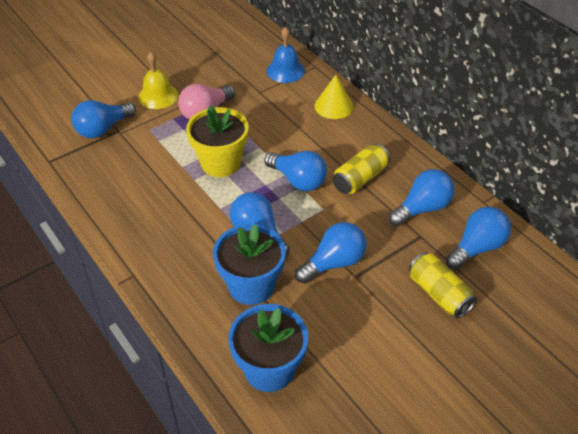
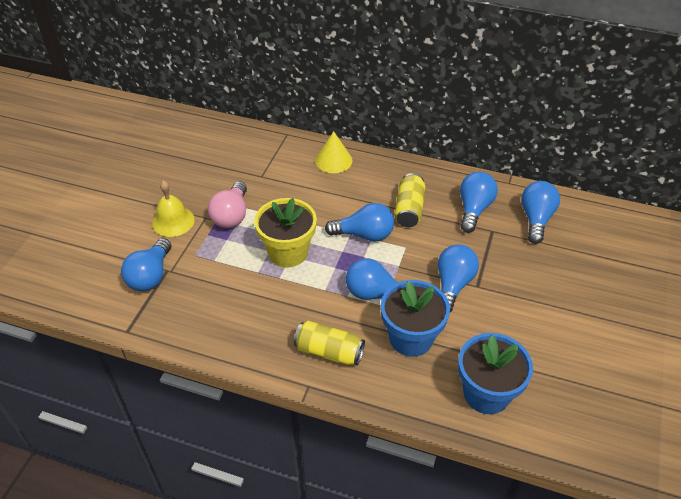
camera: 35 degrees left, 0 degrees up
blue bell [266,27,305,83] -> none
yellow can [409,252,477,318] -> yellow can moved to [294,321,365,366]

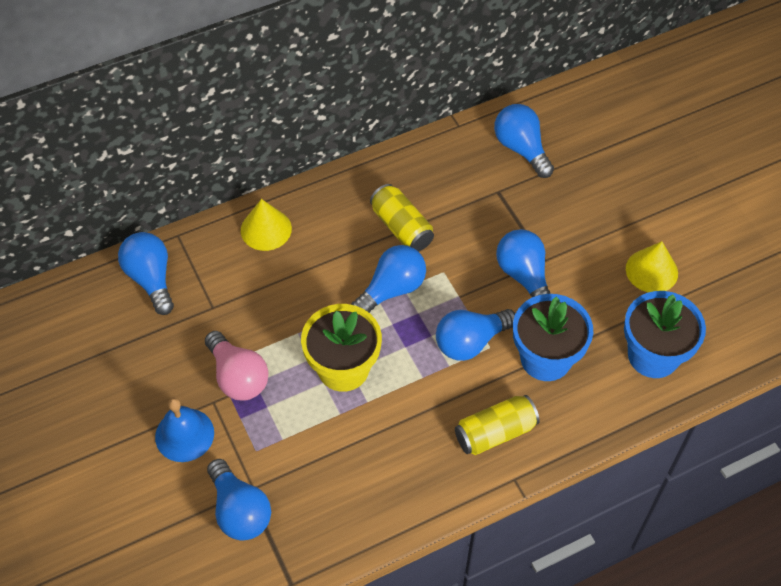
camera: 45 degrees left, 10 degrees up
yellow bell [152,180,195,237] -> blue bell [155,398,214,462]
blue light bulb [460,172,498,233] -> blue light bulb moved to [118,232,174,315]
none -> yellow cone [626,241,678,292]

